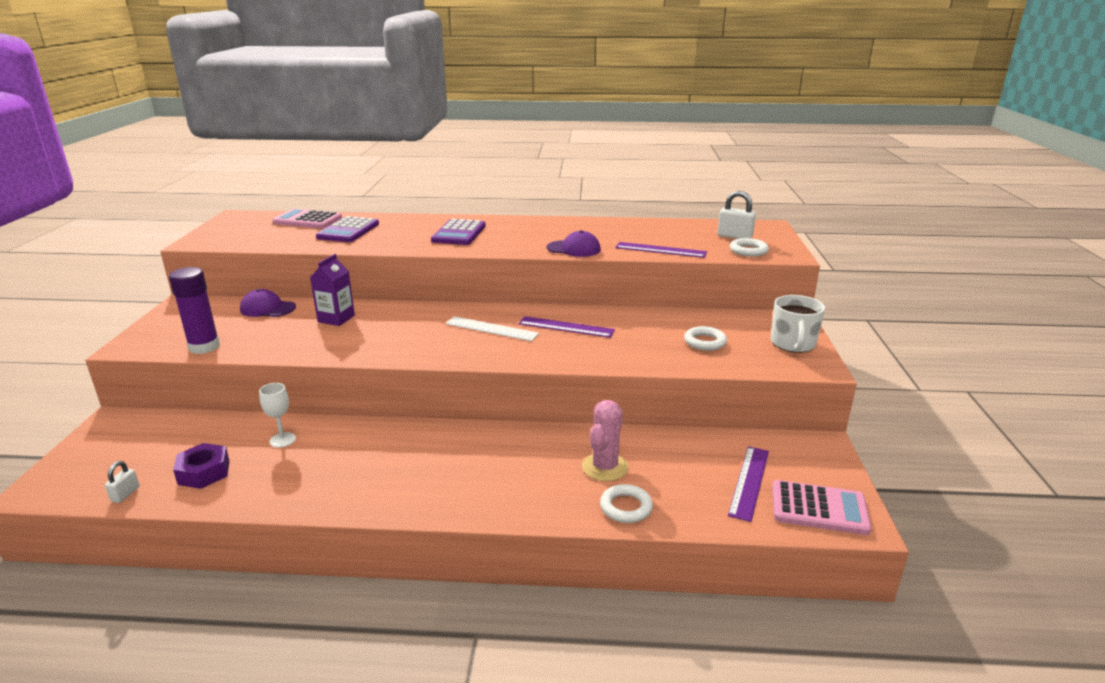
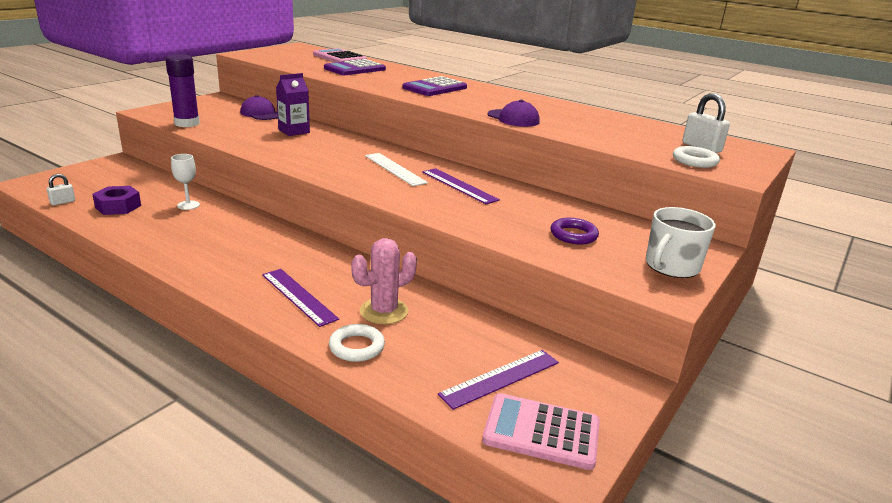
camera: 30 degrees right, 0 degrees up
purple ruler [616,242,707,258] -> purple ruler moved to [262,269,339,327]
white ring [684,326,727,351] -> purple ring [551,218,599,244]
pink calculator [772,480,872,535] -> pink calculator turned 150 degrees clockwise [482,393,600,470]

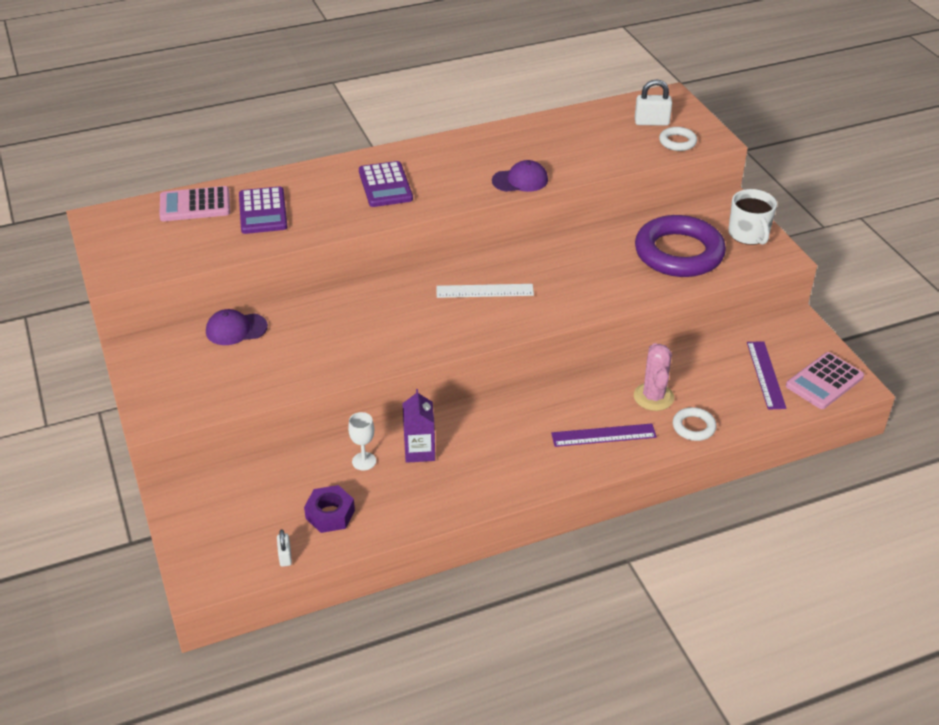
camera: 55 degrees left, 15 degrees up
purple glue stick [165,54,200,127] -> none
purple carton [276,73,310,136] -> purple carton moved to [402,389,435,463]
purple ruler [422,168,500,204] -> none
purple ring [551,218,599,244] -> purple ring [635,215,726,277], size x2.27

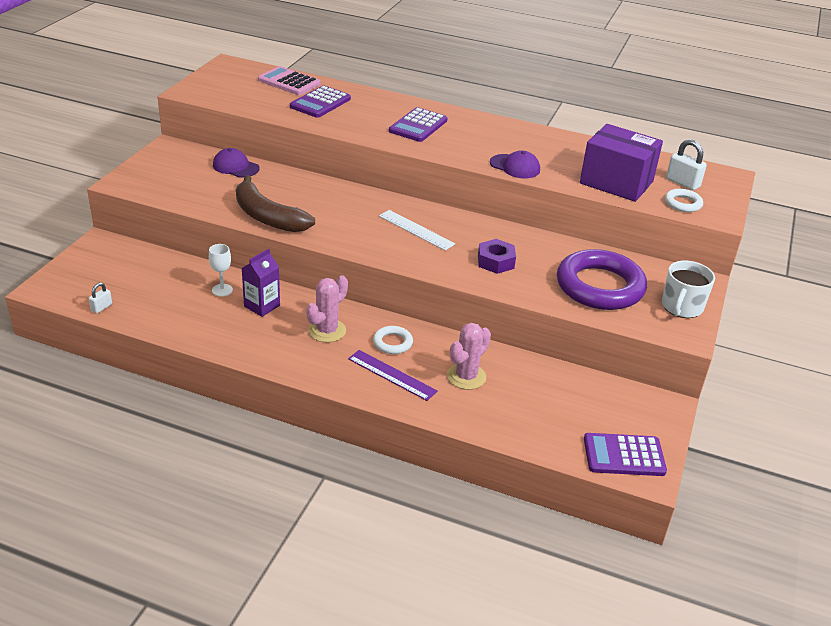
camera: 40 degrees right, 5 degrees down
purple nut [304,485,355,533] -> purple nut moved to [478,239,516,274]
white ring [673,407,716,441] -> white ring moved to [373,326,413,354]
purple ruler [747,341,786,410] -> none
pink calculator [786,352,864,409] -> purple calculator [584,433,667,476]
none -> brown banana [236,175,315,232]
none -> pink cactus [306,275,348,343]
none -> purple box [580,124,663,202]

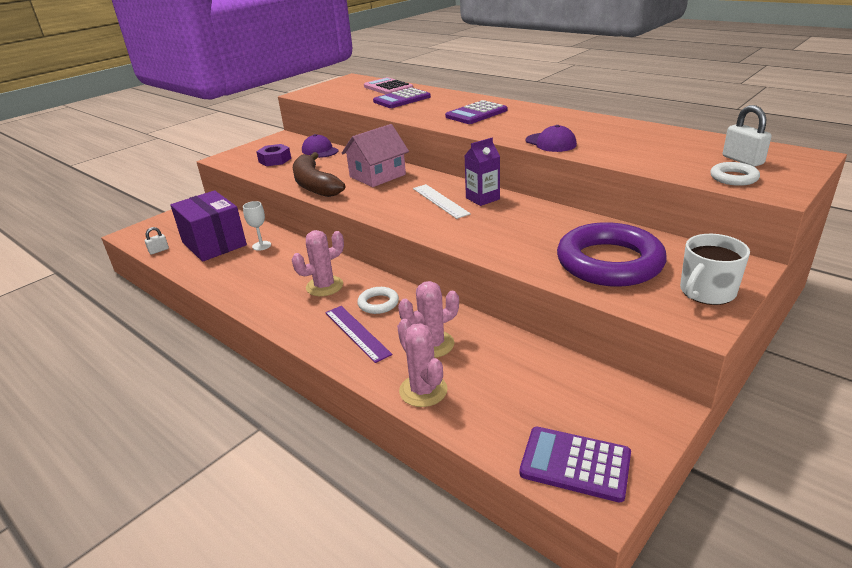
camera: 25 degrees right, 5 degrees down
purple carton [242,249,280,317] -> purple carton moved to [464,138,500,206]
purple nut [478,239,516,274] -> purple nut moved to [256,144,291,166]
purple box [580,124,663,202] -> purple box moved to [170,190,247,262]
none -> pink house [341,124,409,187]
none -> pink cactus [397,319,447,407]

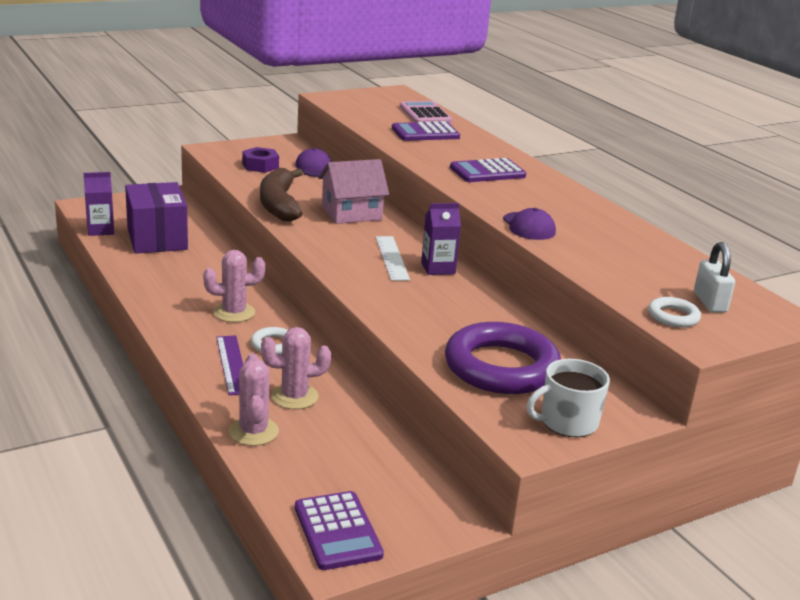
camera: 15 degrees right, 5 degrees down
white padlock [145,227,169,254] -> purple carton [84,172,114,236]
white goblet [243,201,271,251] -> none
purple calculator [519,427,631,502] -> purple calculator turned 150 degrees counterclockwise [295,491,384,570]

